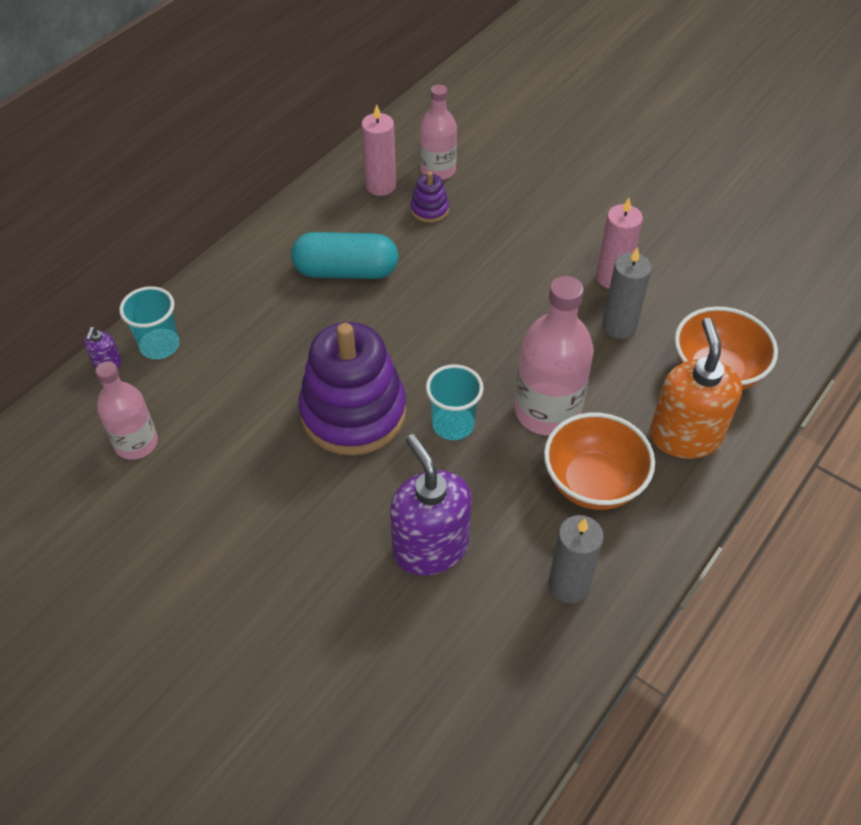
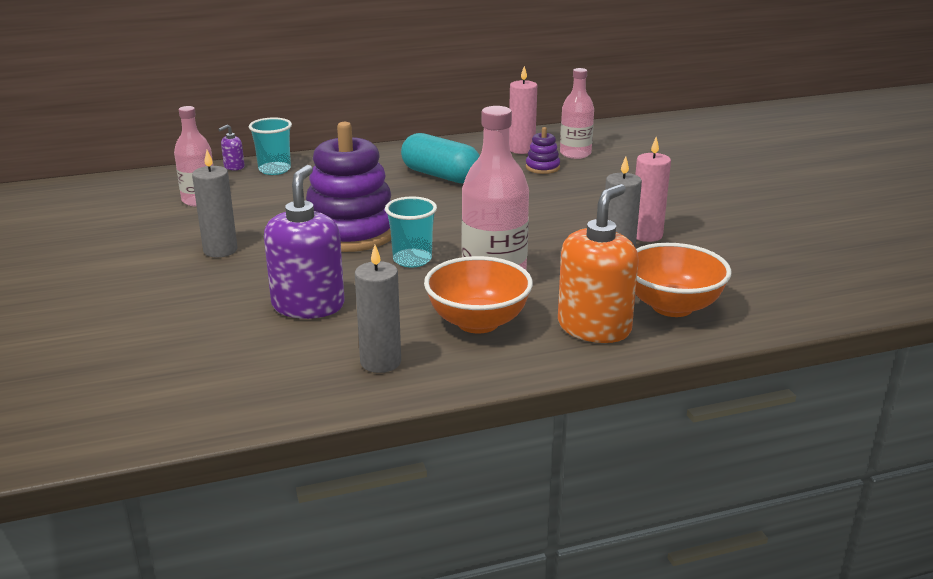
camera: 35 degrees right, 25 degrees down
none -> grey candle [192,150,237,258]

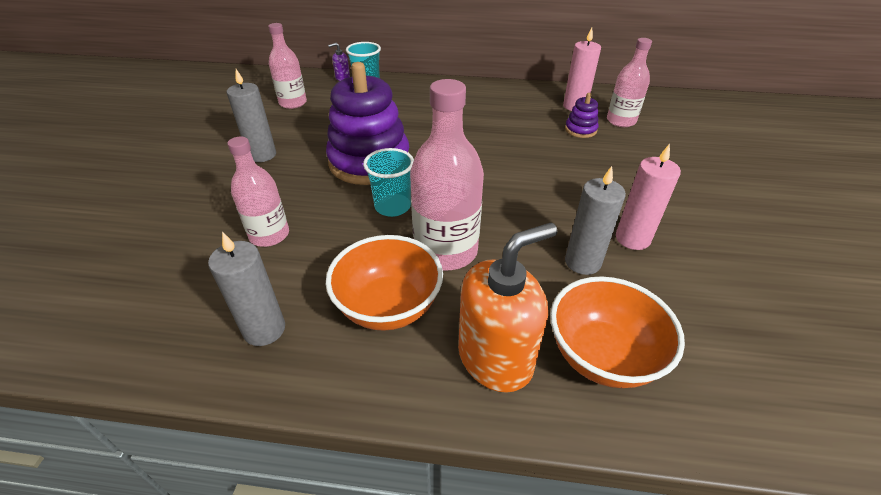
camera: 25 degrees right, 15 degrees up
purple soap dispenser [264,165,345,319] -> pink bottle [227,136,289,247]
turquoise capsule [401,133,480,184] -> none

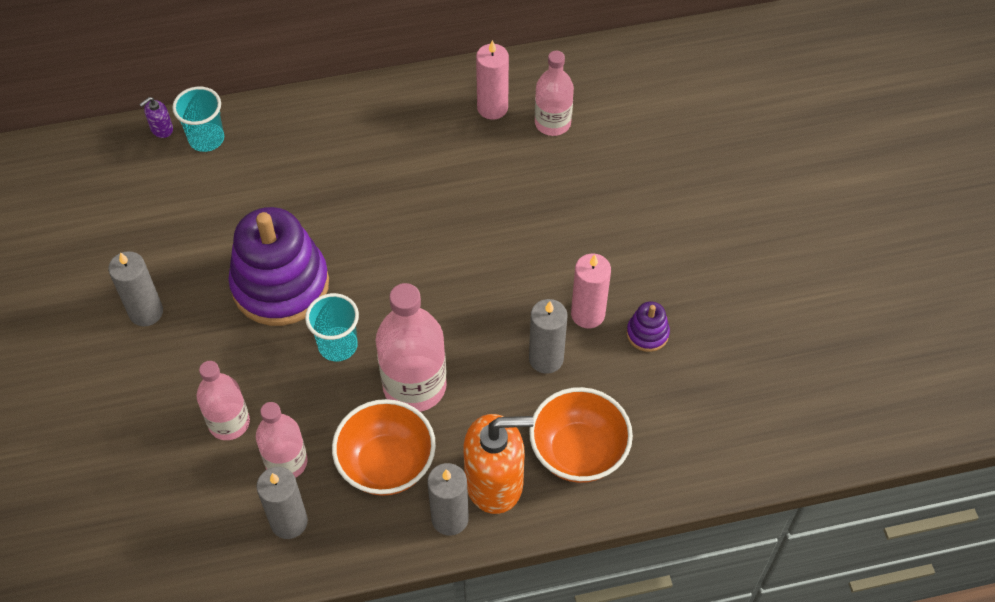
camera: 20 degrees left, 15 degrees up
pink bottle [268,23,307,109] -> pink bottle moved to [256,402,308,478]
orange soap dispenser [458,223,558,393] -> orange soap dispenser turned 45 degrees clockwise [463,414,534,514]
purple stacking toy [565,93,599,138] -> purple stacking toy moved to [627,301,670,352]
none -> grey candle [427,463,469,536]

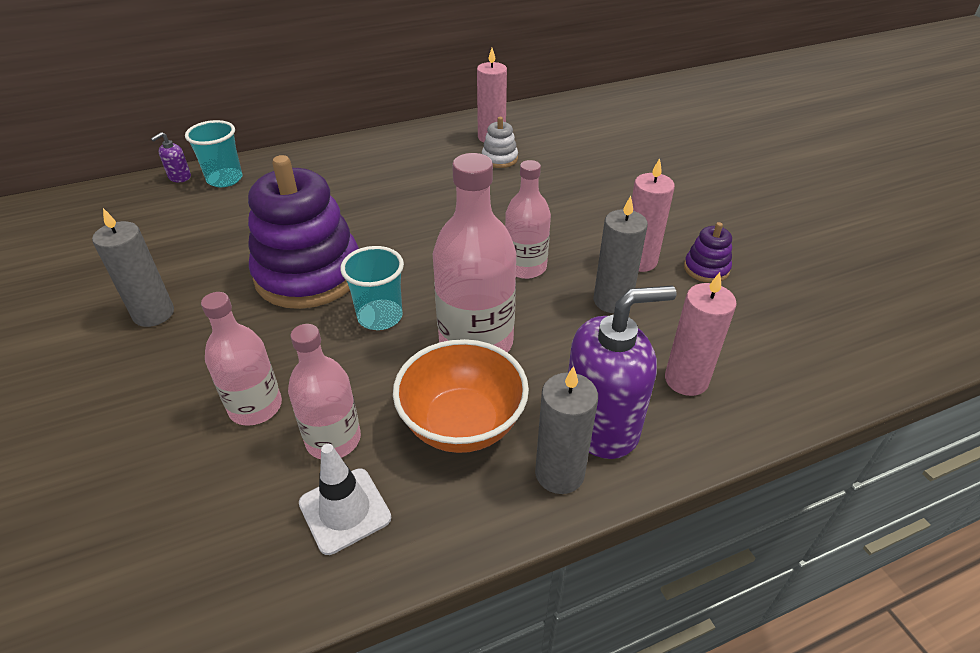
camera: 10 degrees left, 15 degrees down
grey candle [256,467,308,539] -> white traffic cone [299,444,391,555]
orange soap dispenser [463,414,534,514] -> purple soap dispenser [568,285,676,459]
orange bowl [529,387,633,483] -> pink candle [665,272,737,396]
pink bottle [535,51,574,136] -> pink bottle moved to [505,160,551,279]
none -> white stacking toy [482,117,518,168]

